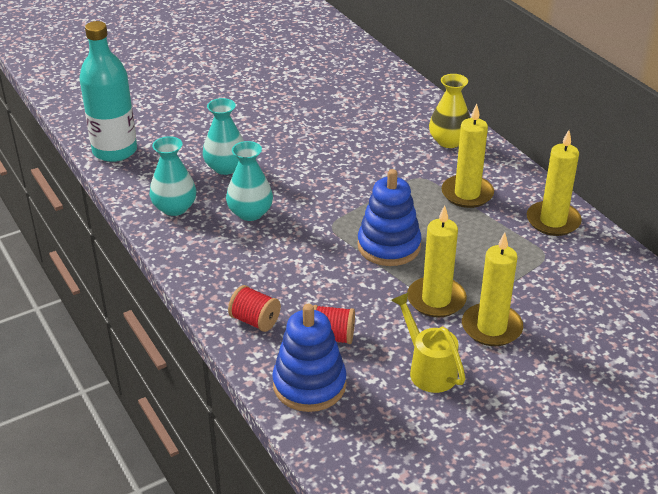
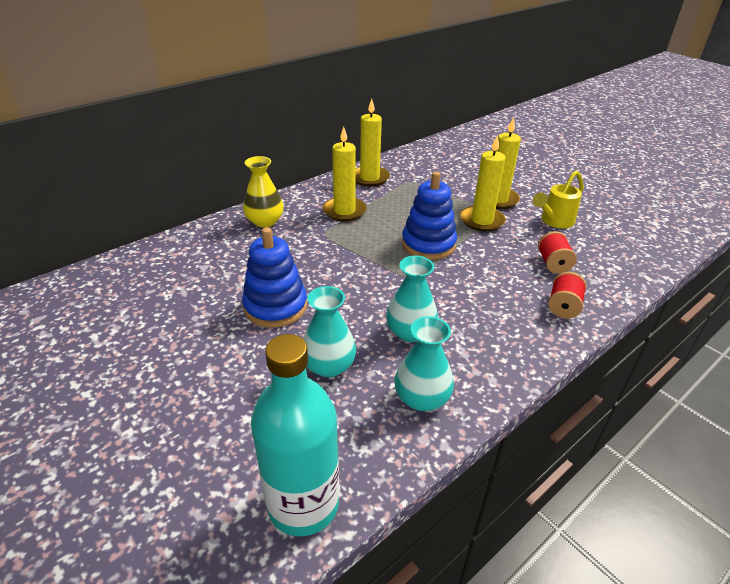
camera: 100 degrees left, 0 degrees up
blue stacking toy [272,304,347,412] -> blue stacking toy moved to [242,227,307,328]

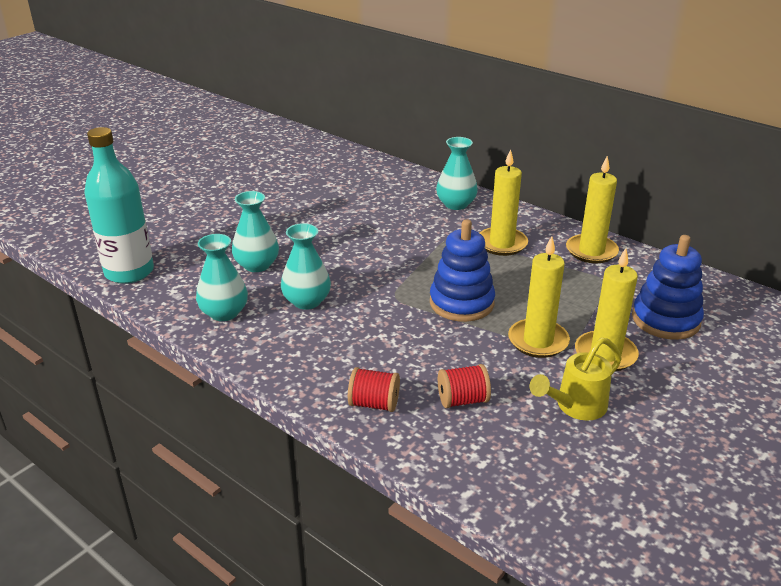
camera: 80 degrees right, 5 degrees down
blue stacking toy [242,227,307,328] -> blue stacking toy moved to [632,235,704,340]
yellow vase [243,156,284,228] -> turquoise vase [436,137,478,210]
yellow watering can [532,171,584,228] -> yellow watering can turned 75 degrees counterclockwise [530,338,622,421]

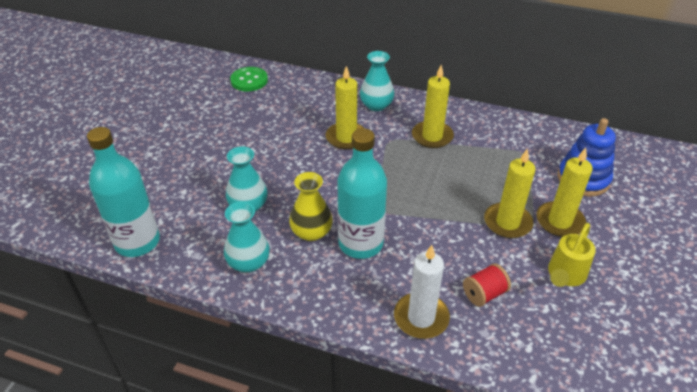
camera: 20 degrees left, 10 degrees up
turquoise vase [281,223,331,310] -> yellow vase [289,172,333,241]
red spool [348,367,400,412] -> white candle [394,245,450,339]
blue stacking toy [430,219,495,322] -> none
yellow candle [566,156,619,263] -> yellow candle moved to [326,66,364,150]
none -> green button [230,67,268,91]
none -> turquoise bottle [338,128,387,259]

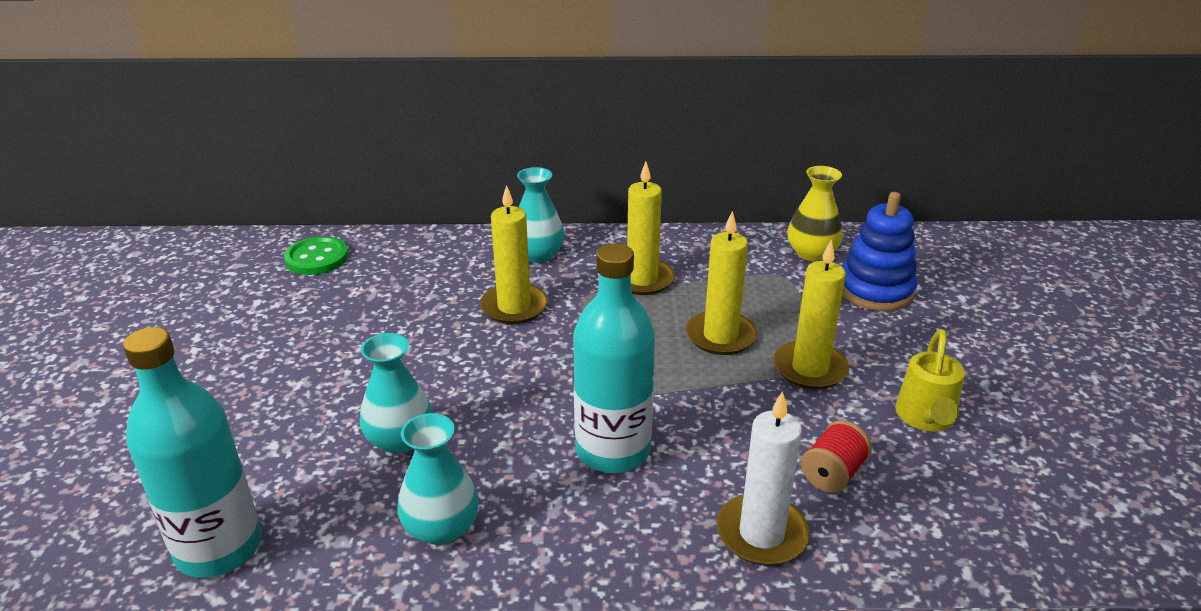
camera: 20 degrees left, 10 degrees down
yellow vase [289,172,333,241] -> yellow vase moved to [787,166,843,261]
yellow candle [536,148,593,237] -> yellow candle moved to [686,211,757,355]

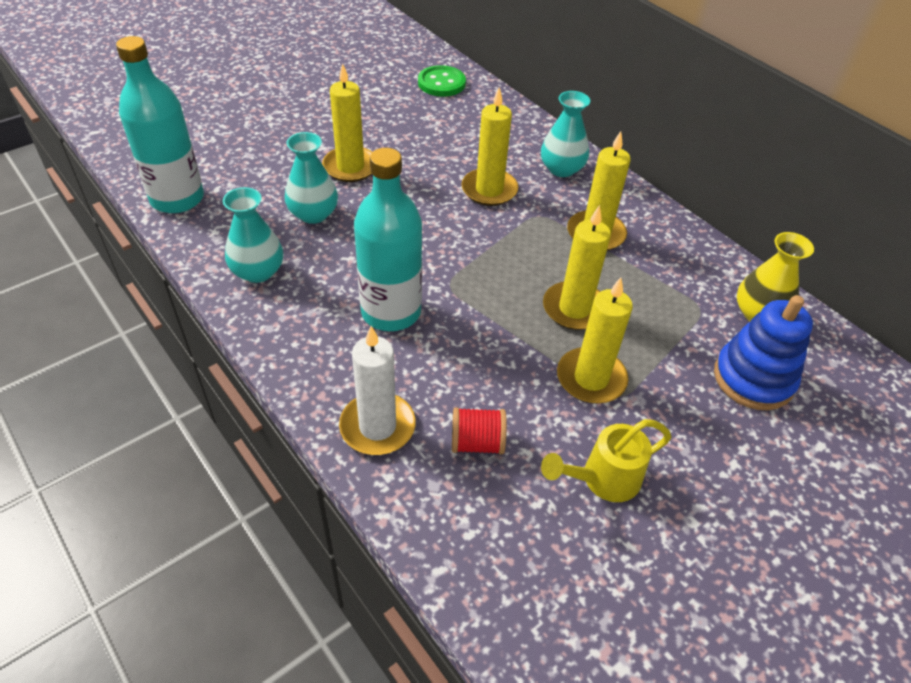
camera: 50 degrees right, 15 degrees up
none -> yellow candle [322,63,372,182]

